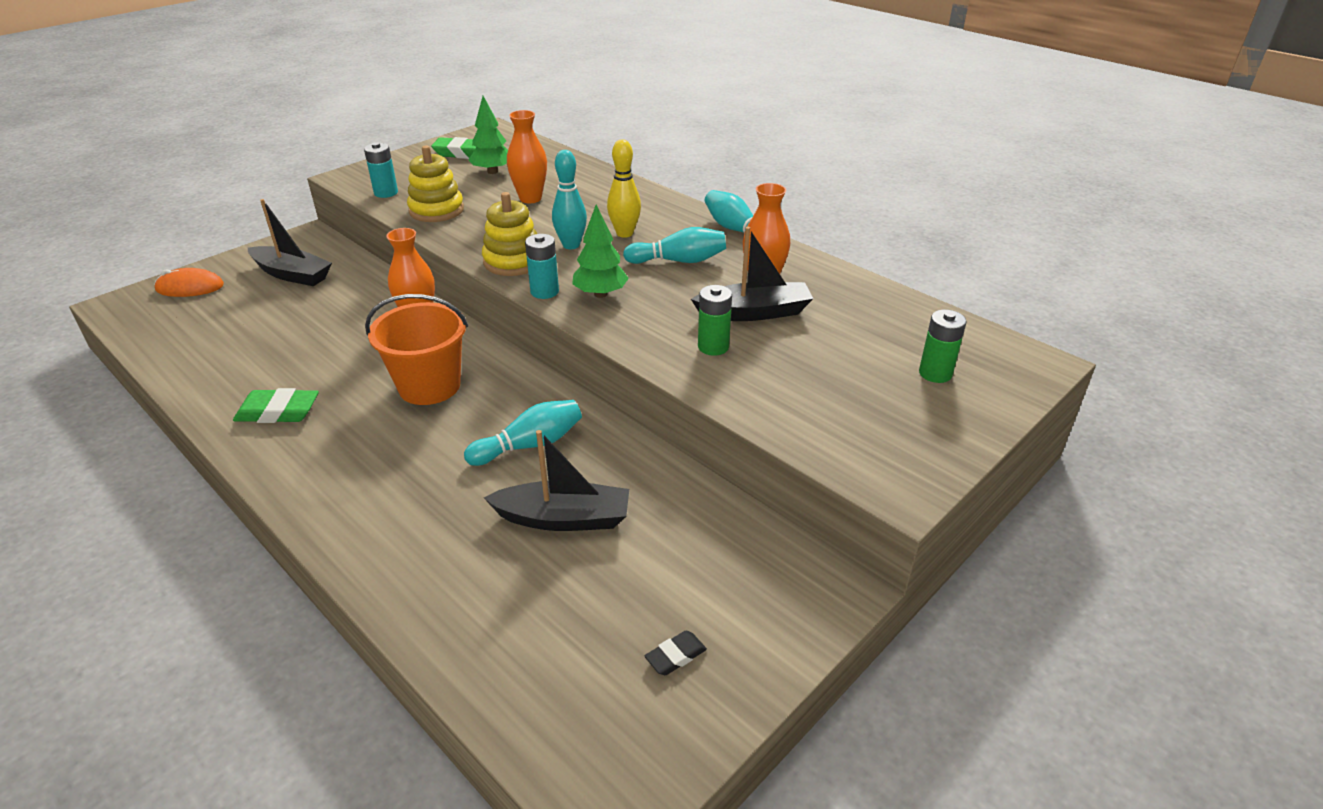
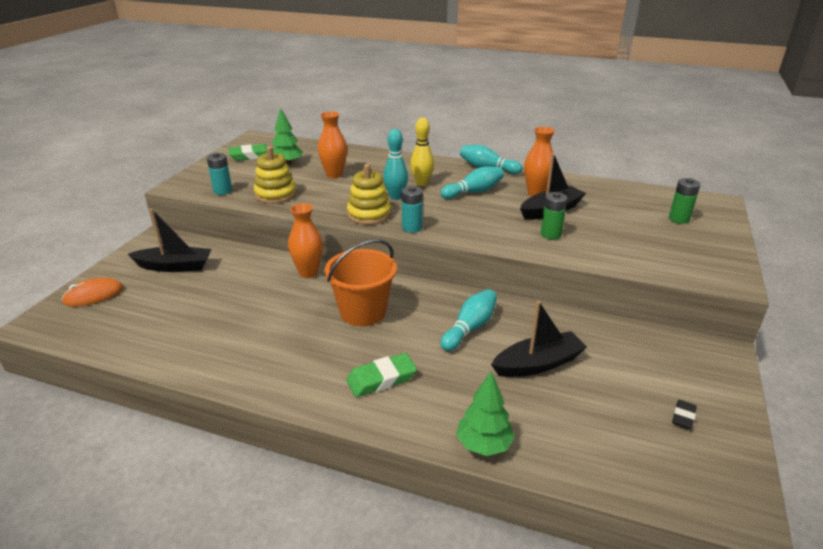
camera: 25 degrees left, 5 degrees down
green eraser [233,388,319,423] -> green eraser moved to [346,353,417,397]
green tree [572,204,629,298] -> green tree moved to [456,371,515,456]

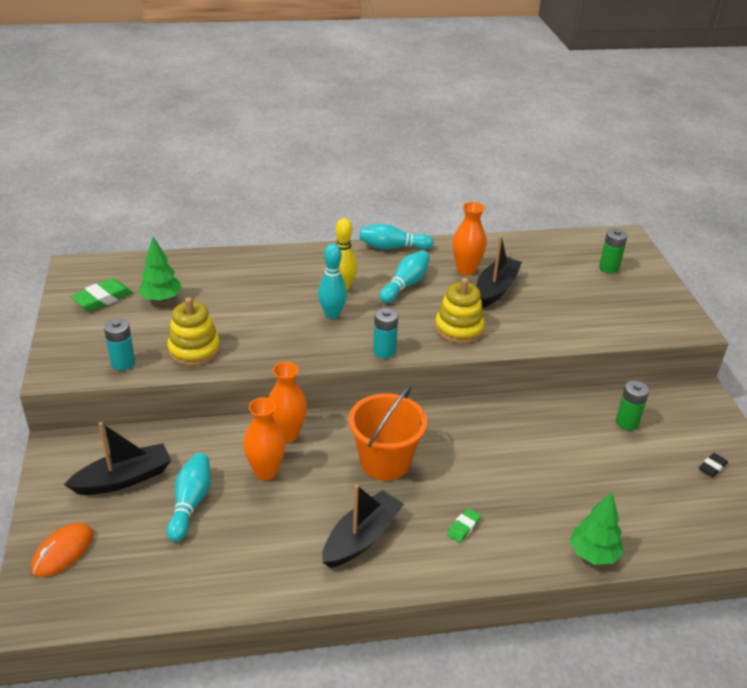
camera: 30 degrees left, 5 degrees up
orange vase [318,111,347,178] -> orange vase moved to [243,397,286,481]
green eraser [346,353,417,397] -> green eraser [447,508,481,543], size x0.57
yellow stacking toy [347,164,391,225] -> yellow stacking toy moved to [435,278,485,344]
turquoise bowling pin [441,289,497,351] -> turquoise bowling pin moved to [167,453,211,542]
black boat [491,301,587,377] -> black boat moved to [322,484,404,568]
green battery [541,192,567,239] -> green battery moved to [616,381,649,430]
black eraser [672,400,697,429] -> black eraser turned 45 degrees clockwise [699,453,728,477]

